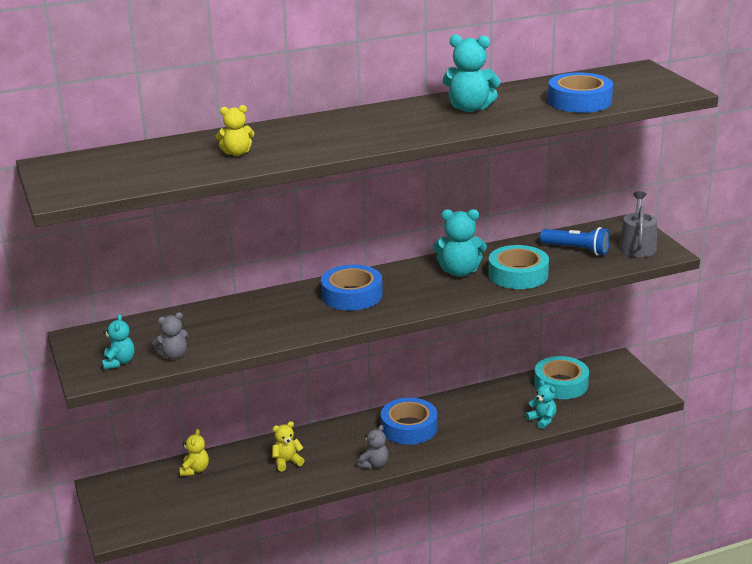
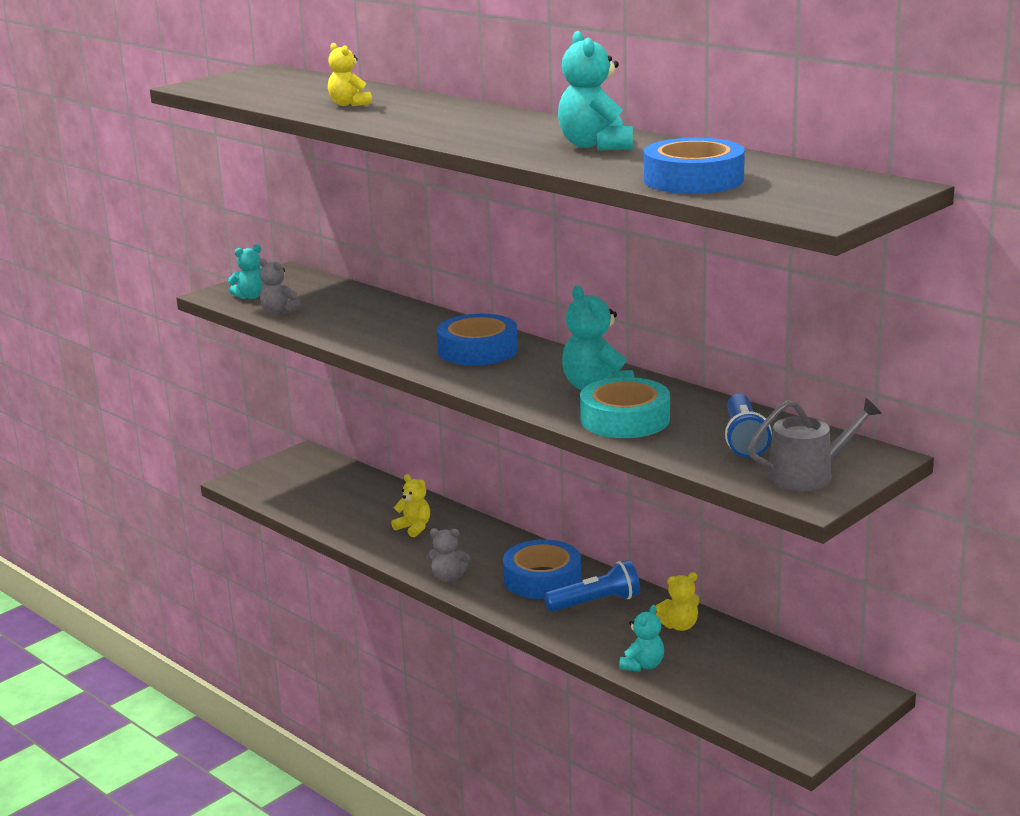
camera: 65 degrees right, 5 degrees down
yellow teddy bear [180,429,209,476] -> yellow teddy bear moved to [656,572,699,631]
turquoise tape [534,356,589,399] -> none
none -> blue flashlight [544,560,640,612]

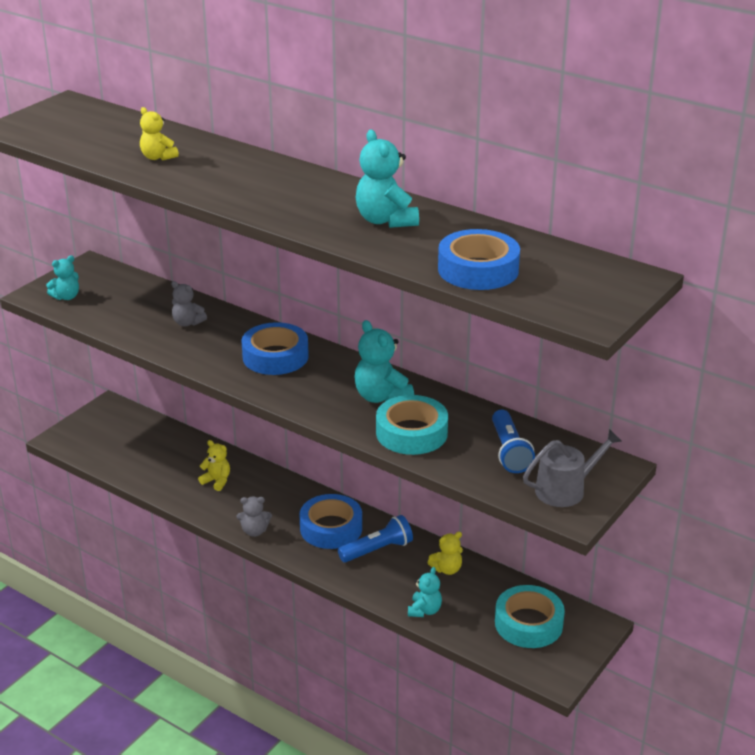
camera: 10 degrees left, 10 degrees up
grey teddy bear [260,258,302,314] -> grey teddy bear moved to [171,281,207,326]
none -> turquoise tape [495,585,565,648]

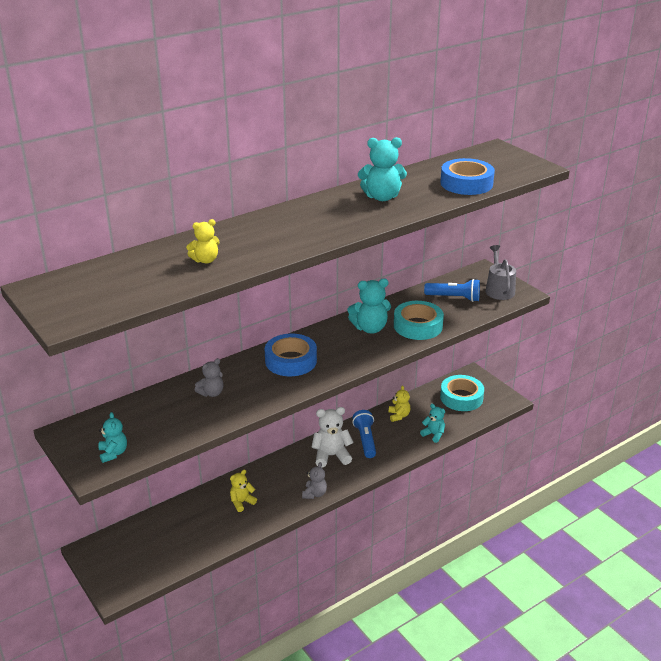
camera: 70 degrees left, 0 degrees up
blue tape [299,494,362,549] -> white teddy bear [311,407,354,468]

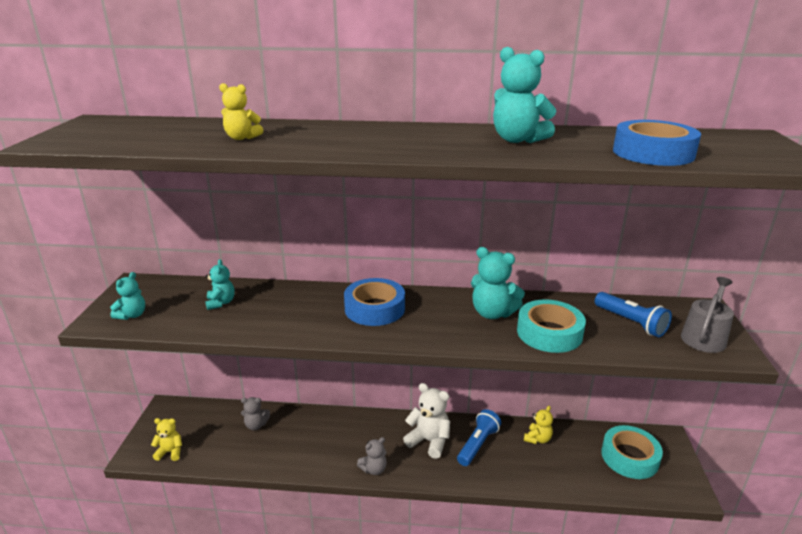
camera: 40 degrees right, 5 degrees down
grey teddy bear [194,358,224,397] -> grey teddy bear moved to [241,397,270,430]
yellow teddy bear [230,469,257,512] -> yellow teddy bear moved to [151,418,182,461]
turquoise teddy bear [420,404,445,443] -> turquoise teddy bear moved to [205,259,235,310]

